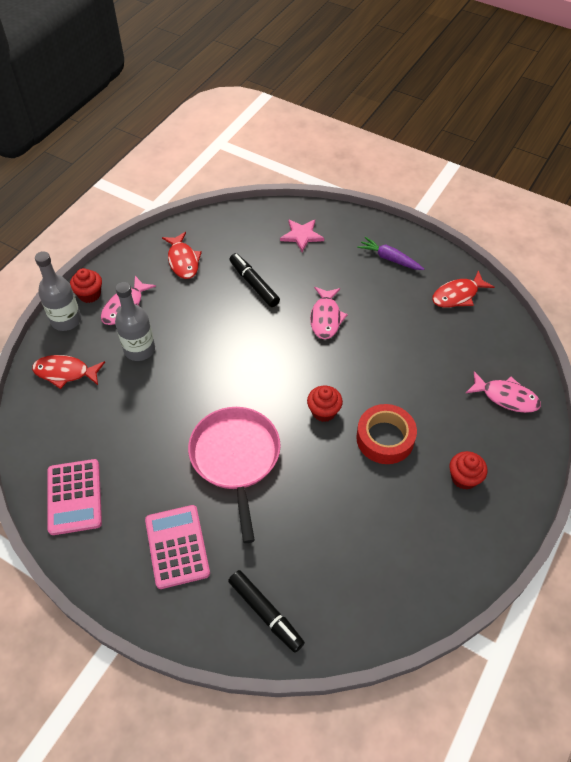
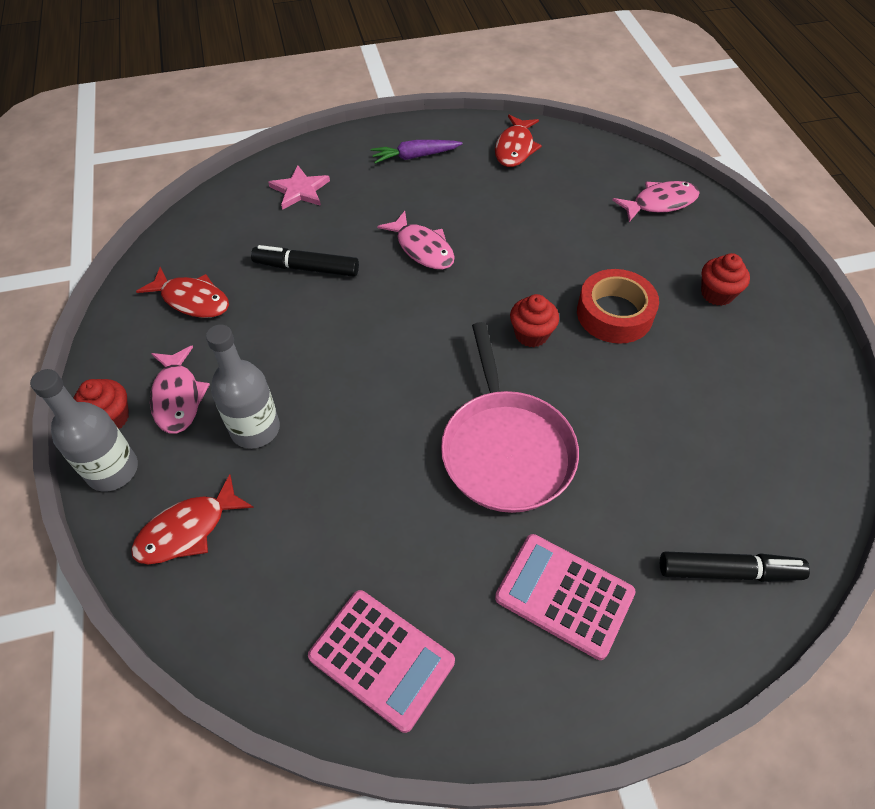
camera: 45 degrees left, 0 degrees up
pink pan [188,407,281,543] -> pink pan turned 135 degrees counterclockwise [441,322,579,513]

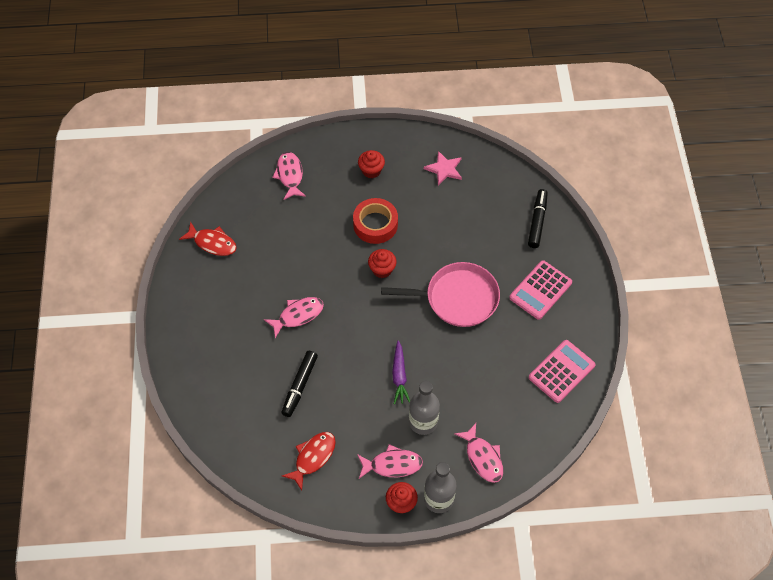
camera: 80 degrees left, 5 degrees up
red fish [131,474,254,564] -> pink fish [454,423,503,483]
pink star [268,166,330,210] -> pink star moved to [424,151,462,185]
purple carrot [371,140,463,164] -> purple carrot moved to [392,340,410,404]

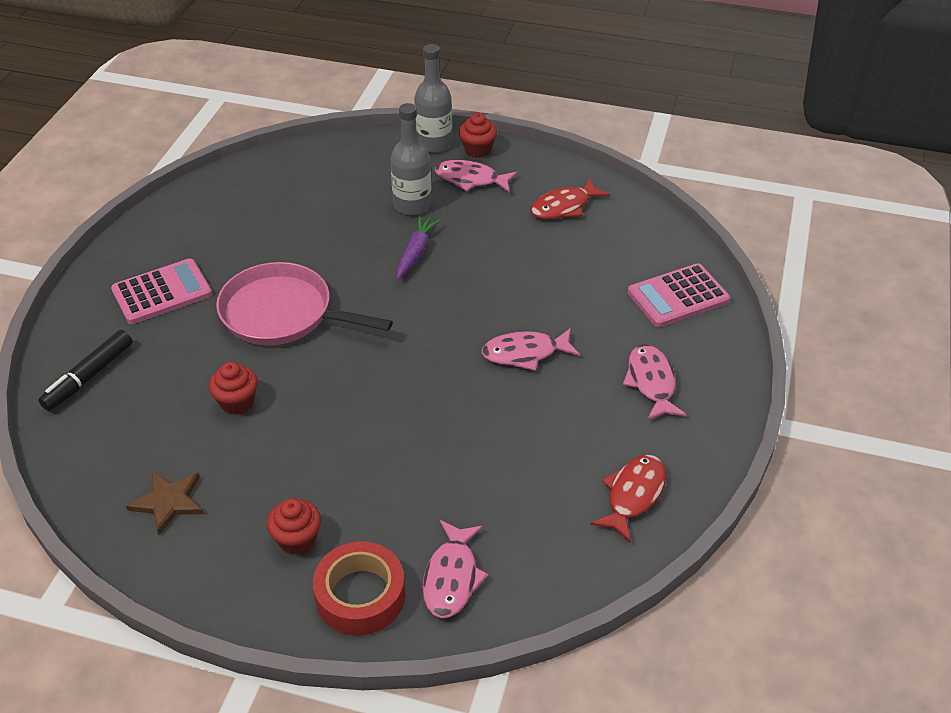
camera: 160 degrees left, 15 degrees down
red fish [179,222,237,256] -> red fish turned 75 degrees clockwise [590,455,666,542]
black marker [281,351,318,417] -> none
red tape [353,198,398,244] -> red tape moved to [313,541,405,635]
red cupcake [368,249,396,278] -> red cupcake moved to [209,362,258,415]
pink star [424,151,462,185] -> brown star [126,471,204,535]
pink fish [454,423,503,483] -> pink fish moved to [623,344,687,421]
pink calculator [529,340,595,403] -> pink calculator moved to [628,263,730,327]

